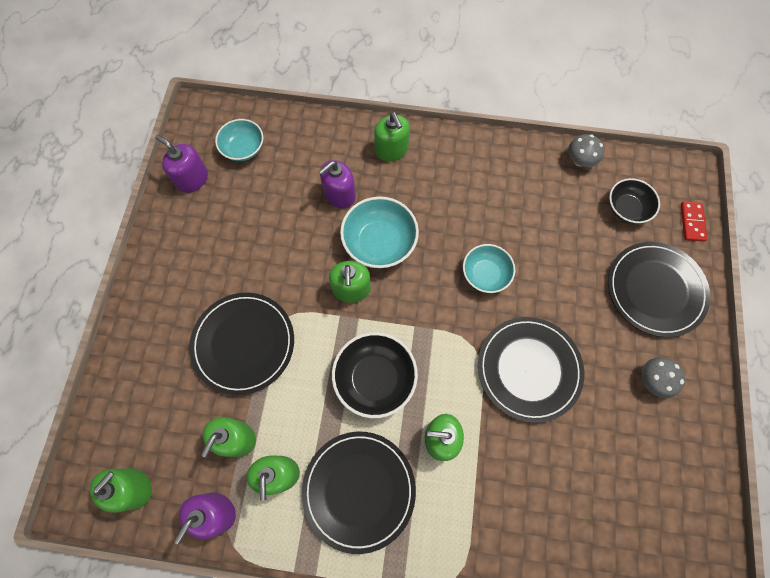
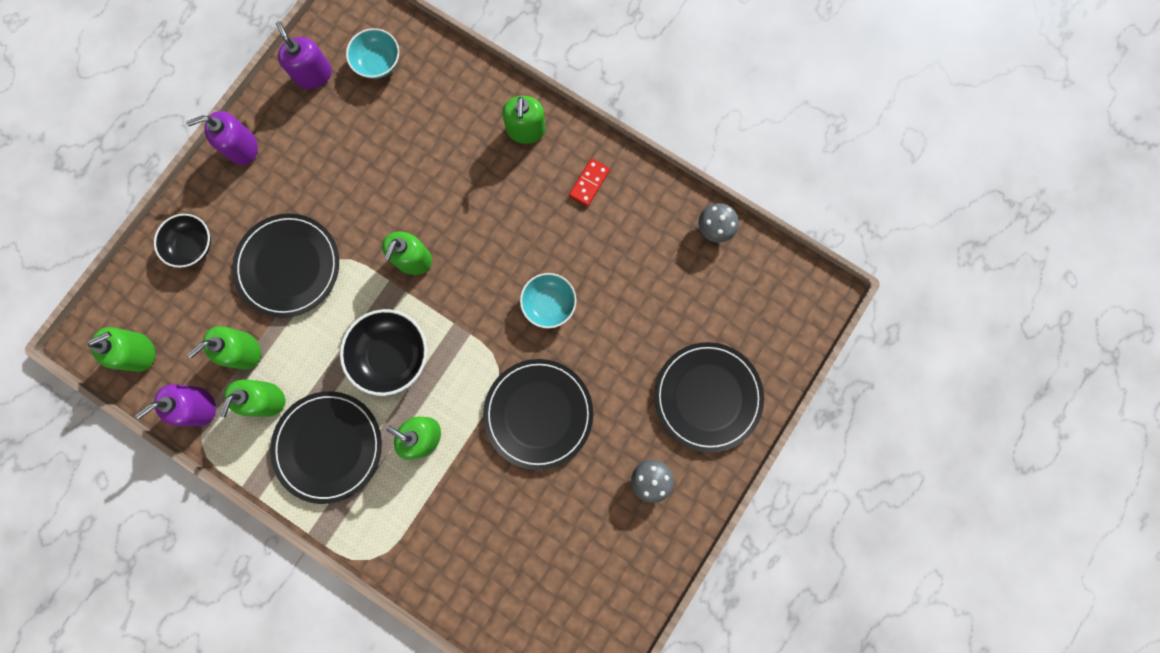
camera: 25 degrees right, 10 degrees up
purple soap dispenser [319,160,356,208] -> purple soap dispenser moved to [186,111,258,165]
turquoise bowl [340,196,419,268] -> none
black bowl [609,178,660,224] -> black bowl moved to [154,214,211,268]
red domino [681,201,707,242] -> red domino moved to [569,158,610,206]

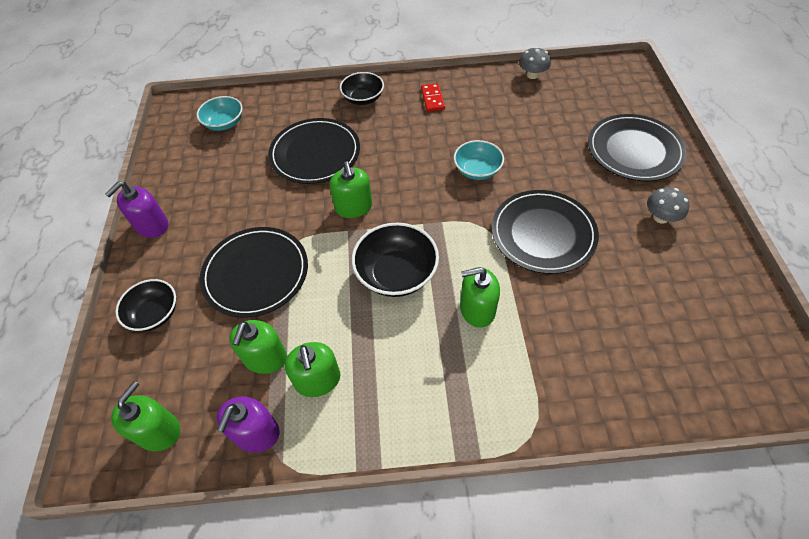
camera: 35 degrees left, 25 degrees down
black plate [270,391,382,504] -> black plate moved to [268,118,360,184]
purple soap dispenser [276,21,332,89] -> none
green soap dispenser [502,96,546,144] -> black bowl [340,72,384,105]

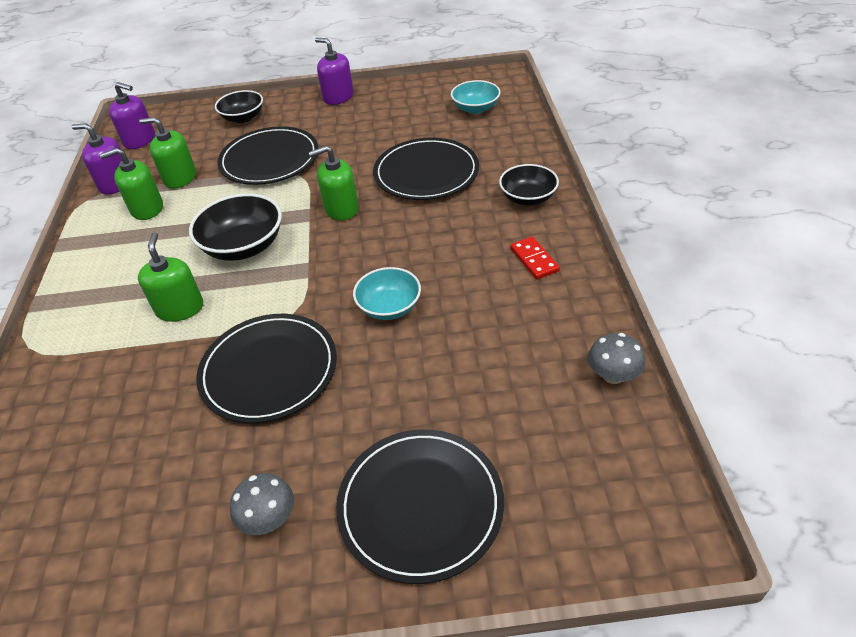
camera: 90 degrees right, 10 degrees down
green soap dispenser [111,381,181,451] -> purple soap dispenser [109,82,155,149]
red domino [421,83,445,112] -> red domino turned 75 degrees clockwise [510,237,560,279]

